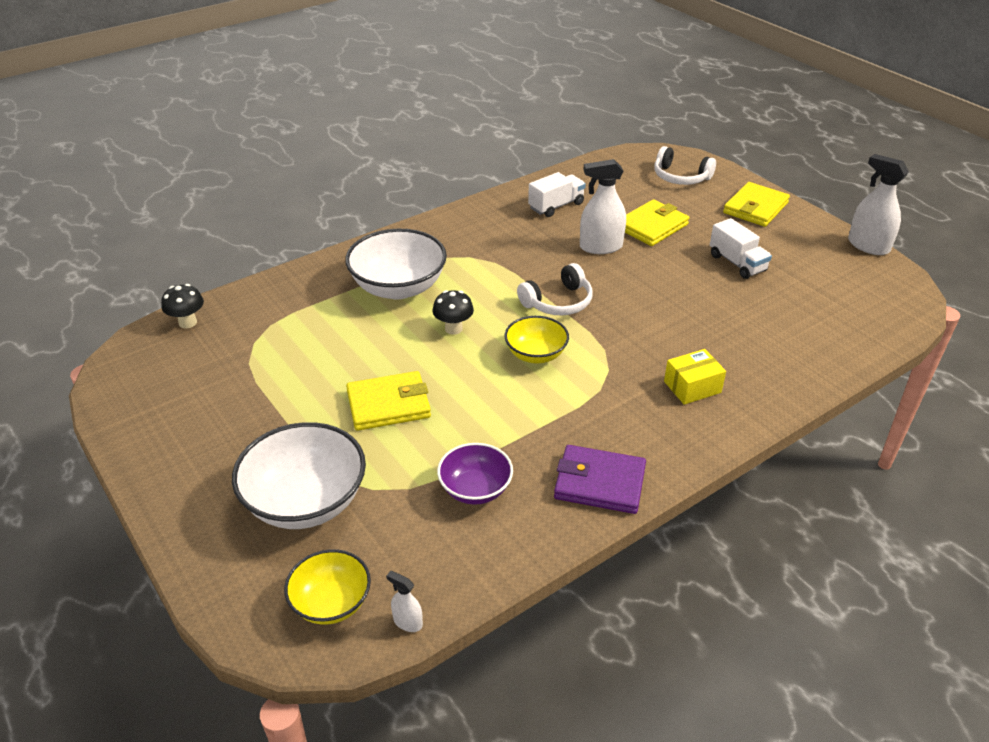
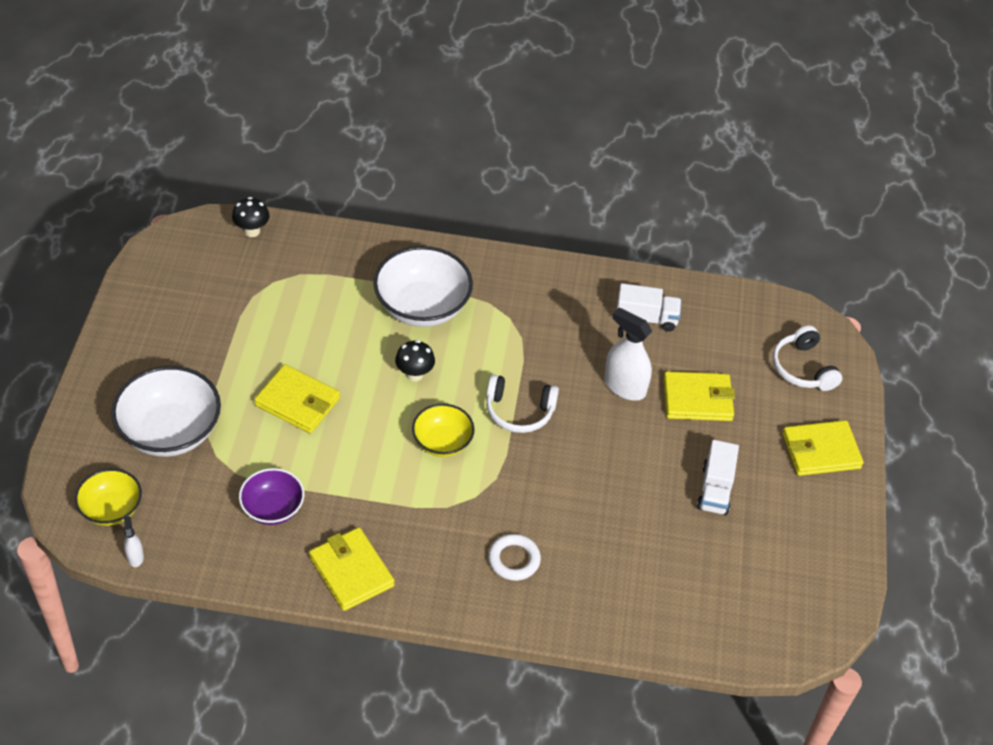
camera: 40 degrees right, 10 degrees up
purple wallet [554,445,646,514] -> yellow wallet [309,527,395,611]
yellow box [664,349,726,405] -> white ring [488,534,541,581]
white spray bottle [848,154,909,255] -> none

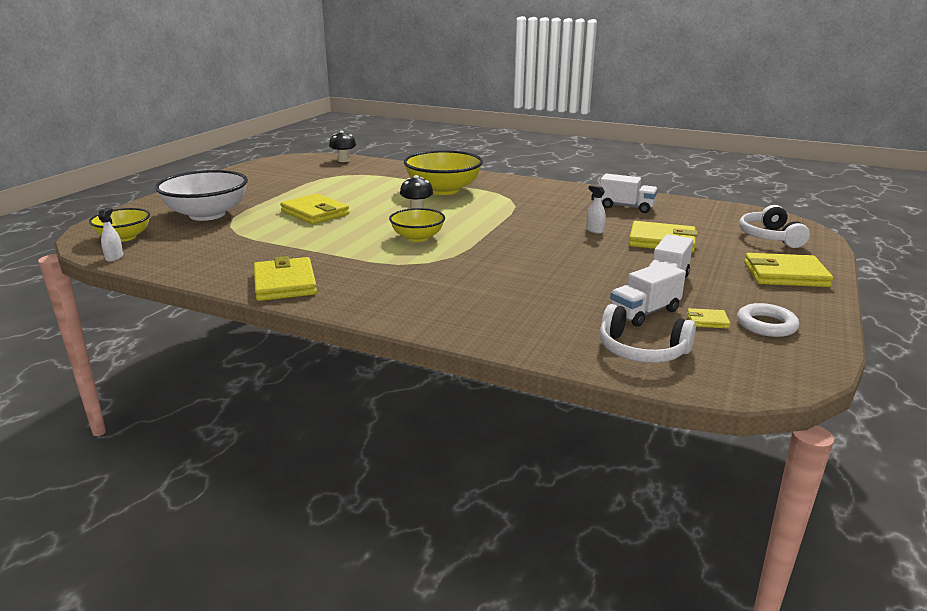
camera: 20 degrees right, 25 degrees down
purple bowl [239,468,304,525] -> none
white bowl [373,246,473,327] -> yellow bowl [404,150,483,195]
white headphones [486,374,559,433] -> white headphones moved to [599,304,696,363]
white ring [488,534,541,581] -> white ring moved to [737,303,799,337]
white spray bottle [604,307,652,401] -> white spray bottle [586,185,606,234], size x0.49
none -> white truck [610,262,686,327]
none -> yellow wallet [687,308,730,329]

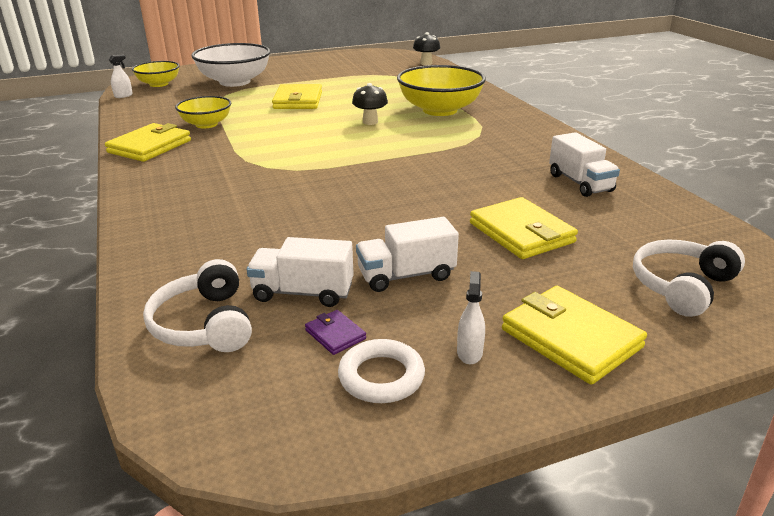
camera: 45 degrees right, 5 degrees up
yellow bowl [389,208,445,242] -> yellow bowl moved to [175,96,231,128]
white spray bottle [586,185,606,234] -> white spray bottle moved to [457,271,485,364]
yellow wallet [687,308,730,329] -> purple wallet [305,310,366,355]

